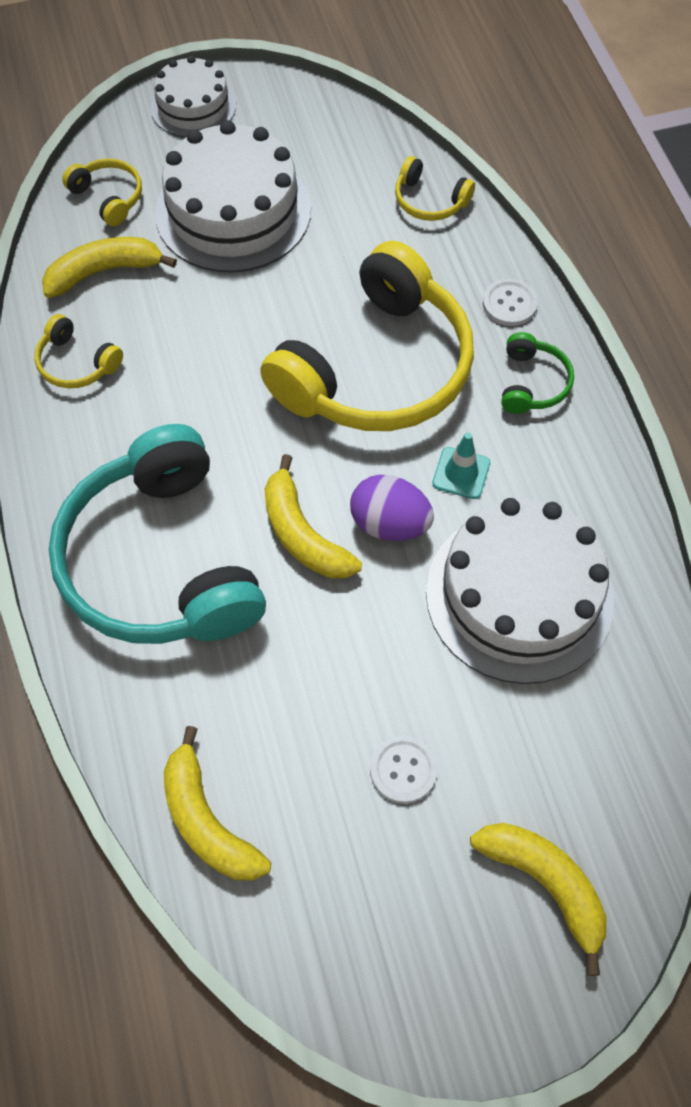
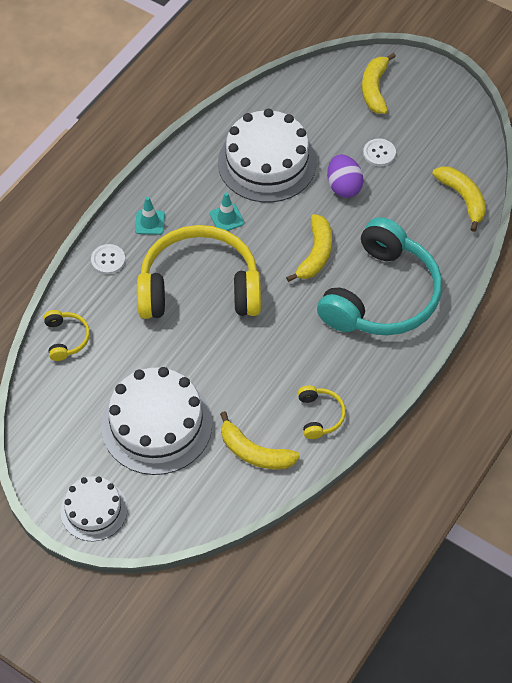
camera: 130 degrees left, 5 degrees down
yellow headphones [62,158,142,226] -> none
yellow banana [164,726,271,881] -> yellow banana turned 45 degrees counterclockwise [432,166,486,232]
purple egg [350,475,434,541] -> purple egg moved to [327,154,364,198]
green headphones [501,332,574,414] -> turquoise traffic cone [135,197,165,235]

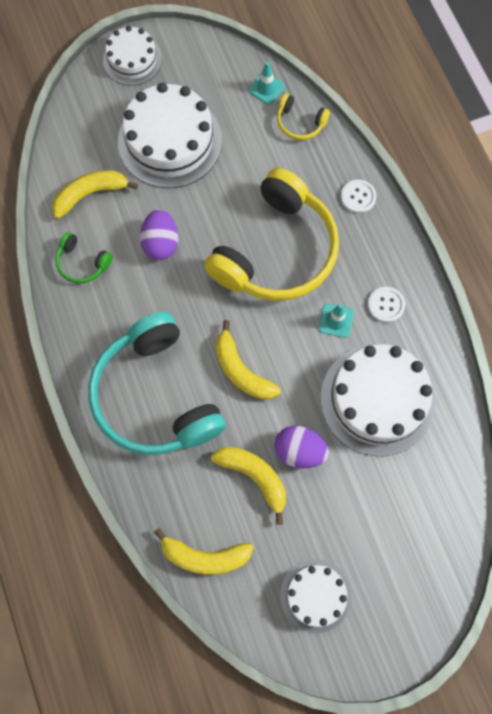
camera: 125 degrees right, 15 degrees up
turquoise traffic cone [135,197,165,235] -> turquoise traffic cone moved to [248,62,285,105]
yellow headphones [298,386,346,439] -> green headphones [55,232,113,284]
yellow banana [362,53,396,114] -> yellow banana moved to [211,447,286,525]
white button [363,138,396,166] -> white button moved to [368,287,405,323]
none -> purple egg [140,209,178,260]
none -> white cake [280,559,351,633]

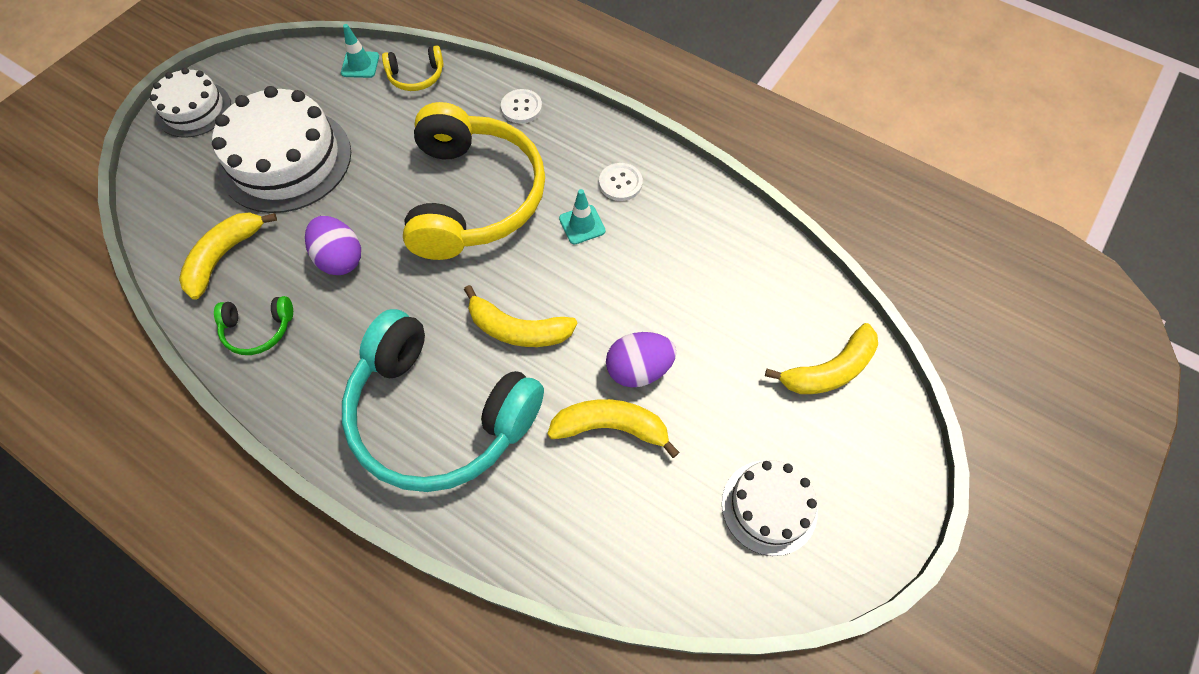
camera: 35 degrees left, 10 degrees down
yellow banana [154,528,253,574] -> yellow banana moved to [765,323,878,394]
white cake [321,344,435,456] -> none

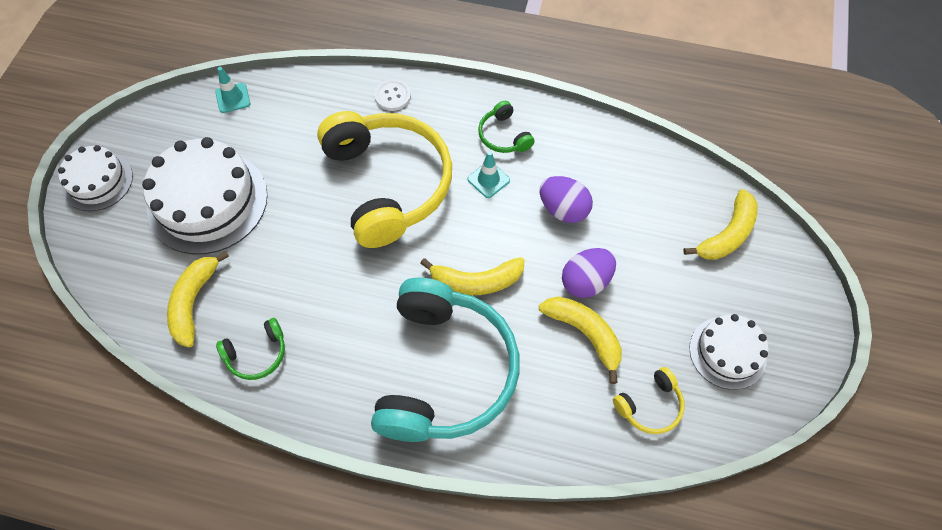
camera: 20 degrees left, 0 degrees up
purple egg [305,216,361,275] -> purple egg moved to [540,176,593,223]
turquoise headphones [342,309,544,492] -> turquoise headphones turned 90 degrees counterclockwise [371,278,520,442]
yellow headphones [382,45,444,91] -> yellow headphones moved to [613,367,684,434]
yellow banana [547,399,680,458] -> yellow banana turned 60 degrees clockwise [539,297,622,384]
white button [599,163,643,201] -> green headphones [478,101,535,153]

